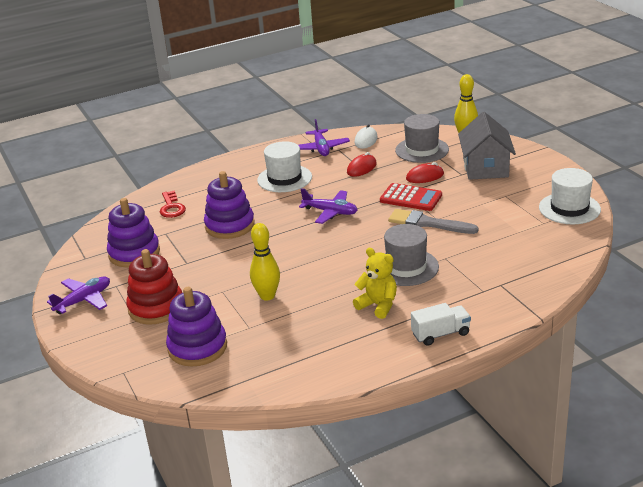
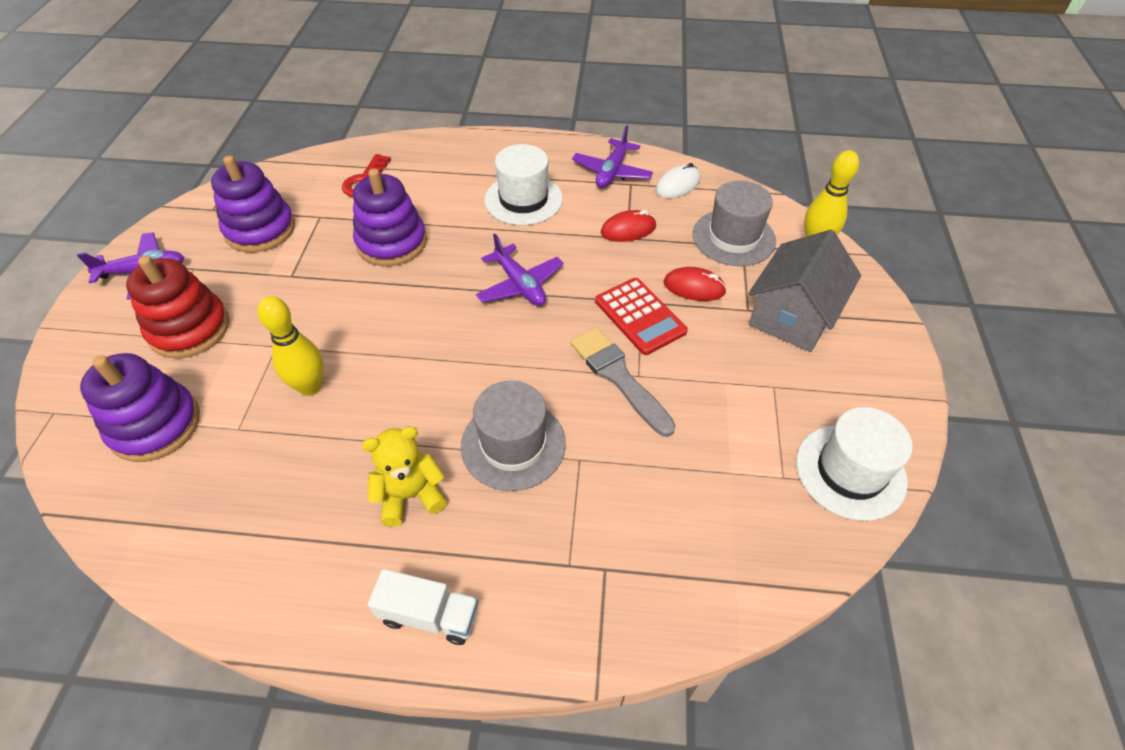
camera: 30 degrees right, 20 degrees up
yellow teddy bear [353,248,397,319] -> yellow teddy bear turned 90 degrees counterclockwise [362,426,447,527]

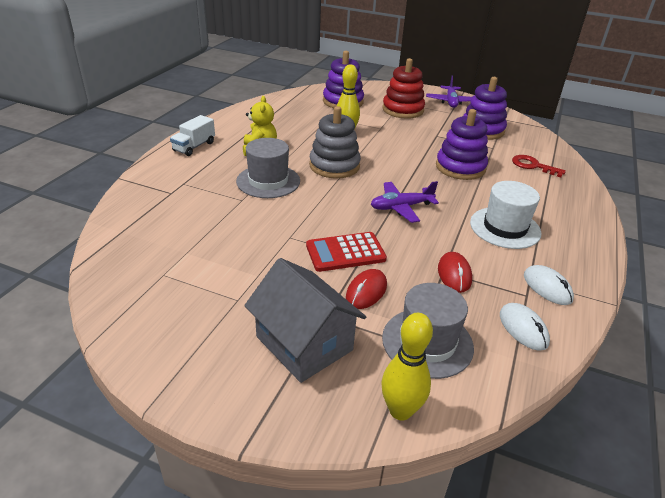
camera: 105 degrees right, 15 degrees down
grey brush [571,327,676,437] -> none
purple plane [572,125,653,188] -> white mouse [524,265,574,305]
white hat [796,407,913,521] -> none
none -> grey stacking toy [309,106,361,178]

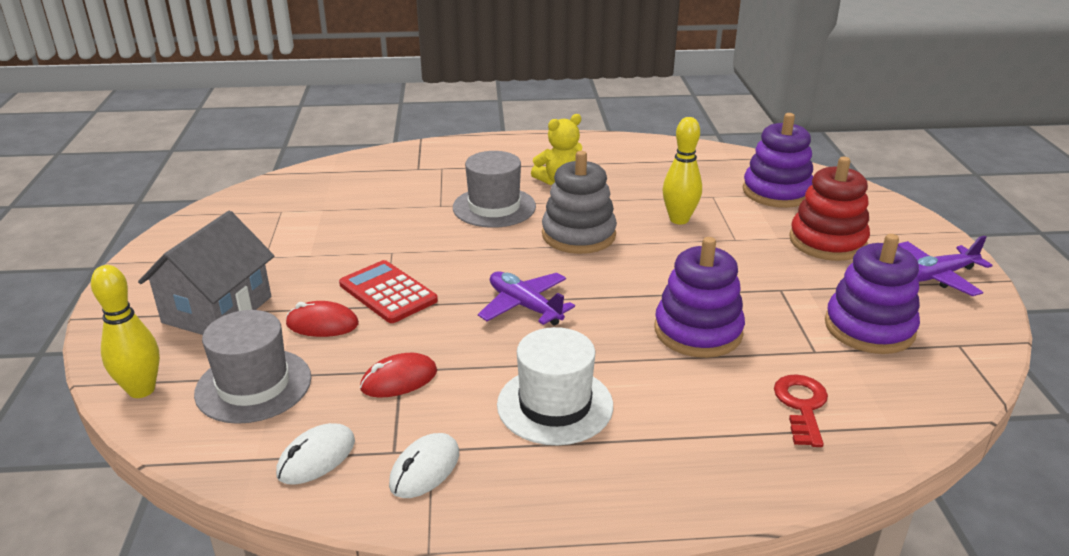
camera: 65 degrees right, 5 degrees down
white truck [170,115,215,156] -> none

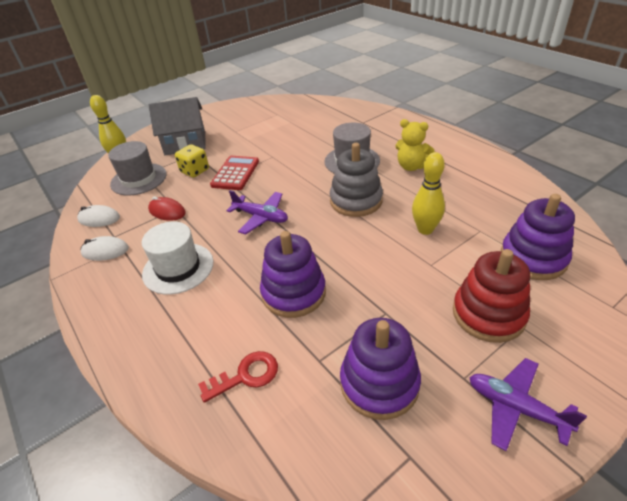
camera: 60 degrees right, 10 degrees up
red mouse [286,301,359,337] -> yellow dice [175,144,209,178]
purple plane [478,271,575,326] -> purple plane turned 105 degrees clockwise [226,190,288,235]

